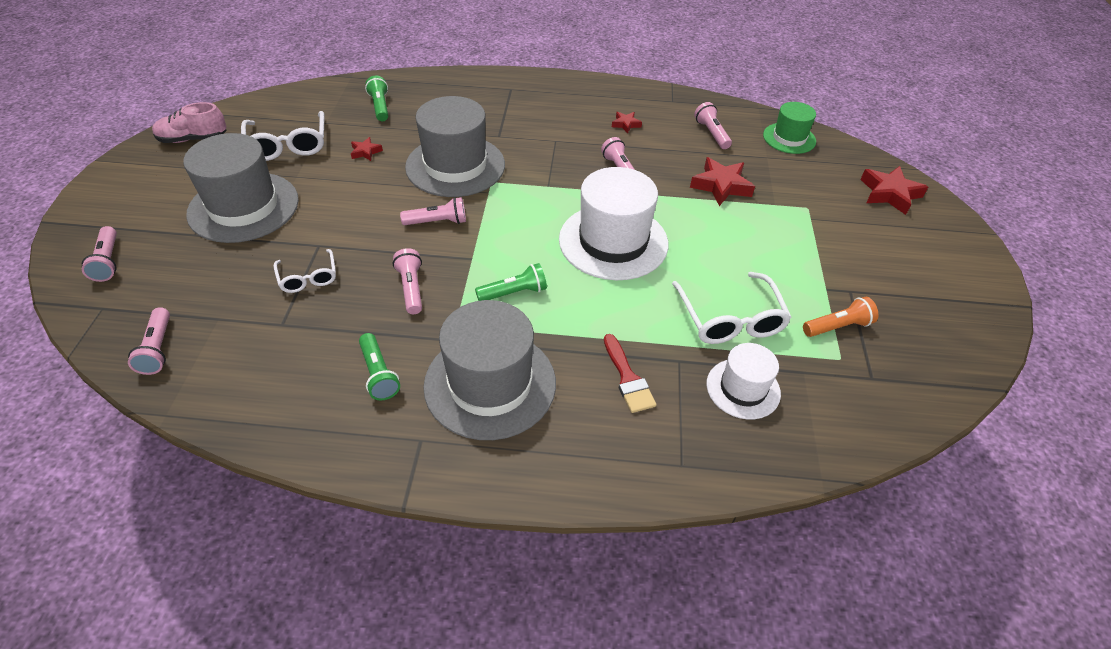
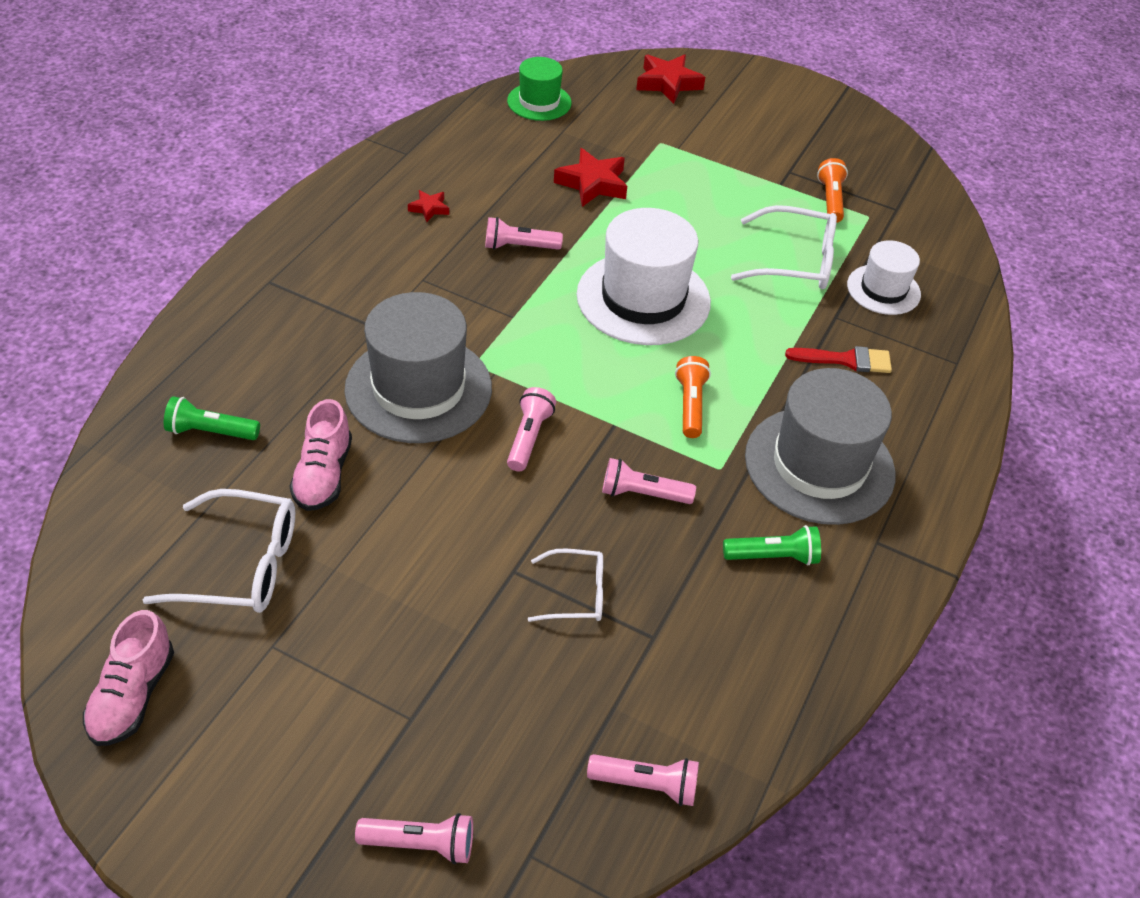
camera: 70 degrees left, 0 degrees up
grey hat [183,133,299,243] -> none
red star [351,137,383,161] -> pink shoe [289,399,352,511]
green flashlight [475,263,547,301] -> orange flashlight [675,356,711,438]
pink flashlight [694,102,732,149] -> none

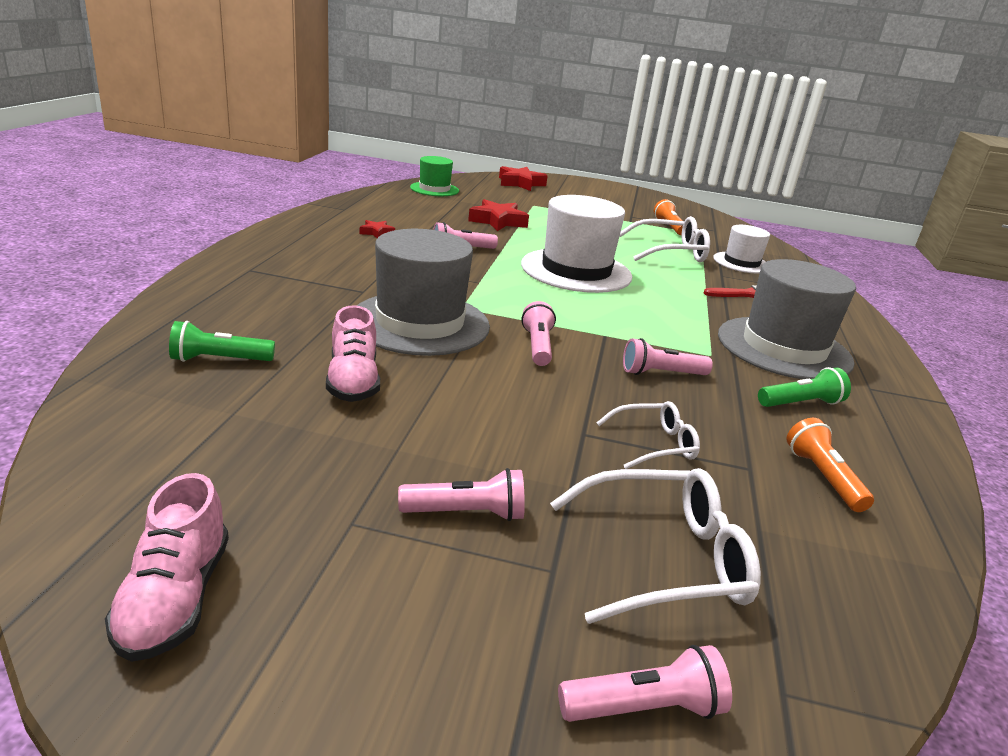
camera: 15 degrees left, 20 degrees down
white glasses [143,489,295,613] -> white glasses moved to [550,468,761,624]
pink flashlight [587,754,699,806] -> pink flashlight moved to [398,468,525,521]
orange flashlight [675,356,711,438] -> orange flashlight moved to [787,418,874,512]

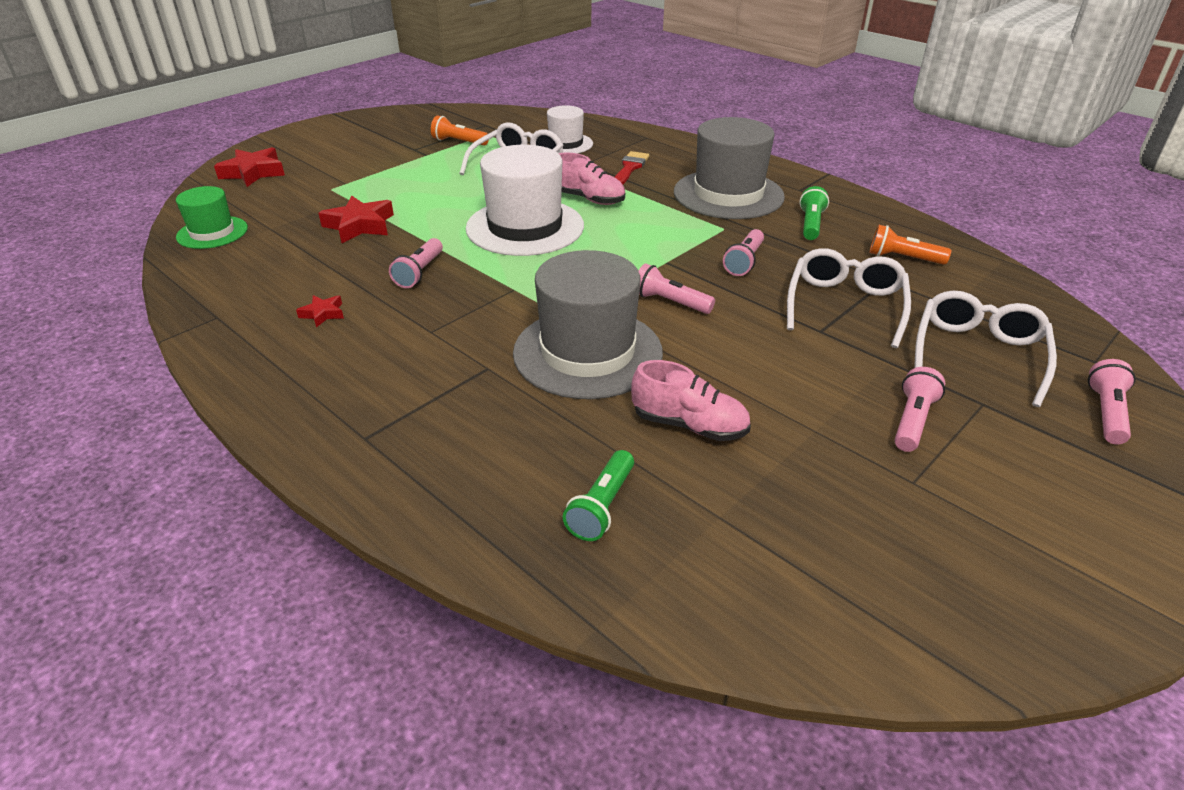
camera: 55 degrees left, 10 degrees up
pink shoe [105,473,229,662] -> pink shoe moved to [559,153,625,205]
white glasses [596,401,700,469] -> white glasses [787,248,911,348], size x1.66

